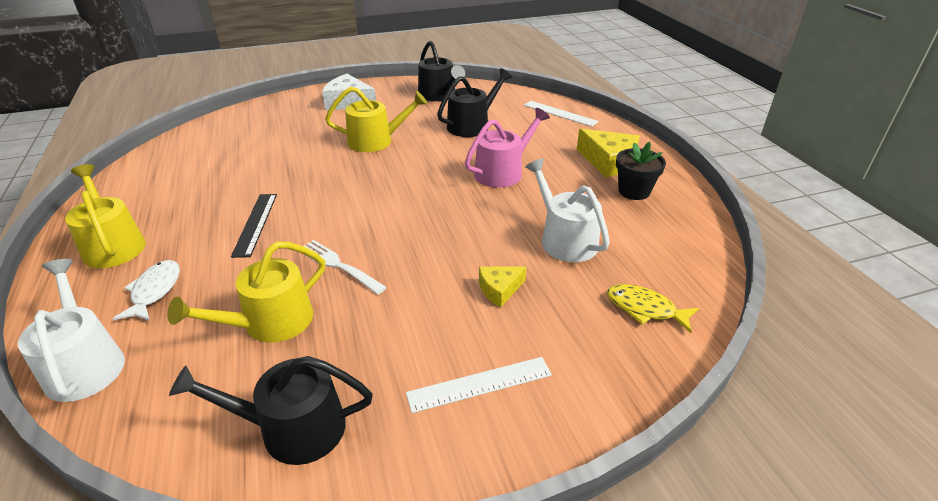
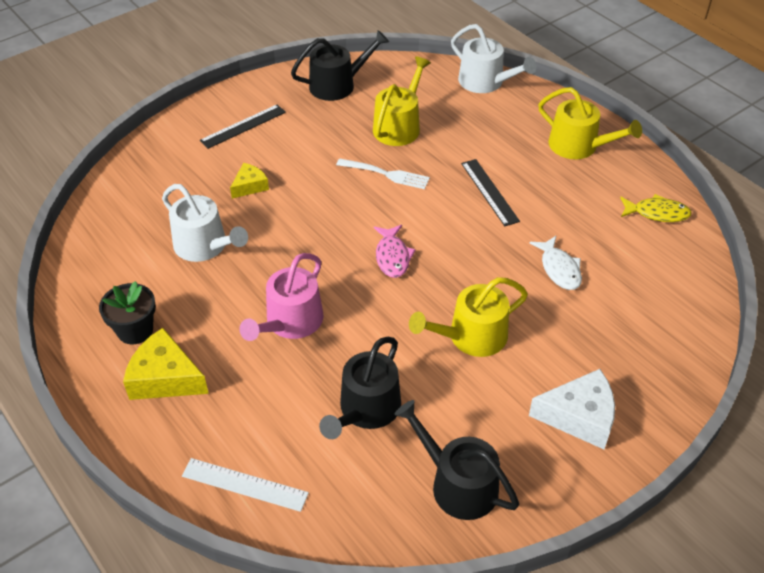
camera: 160 degrees right, 10 degrees up
white fish [113,260,180,321] -> white fish moved to [530,236,582,290]
white ruler [406,357,552,413] -> black ruler [200,105,286,149]
yellow fish [607,284,699,333] -> yellow fish moved to [620,194,692,222]
none -> pink fish [374,225,416,278]

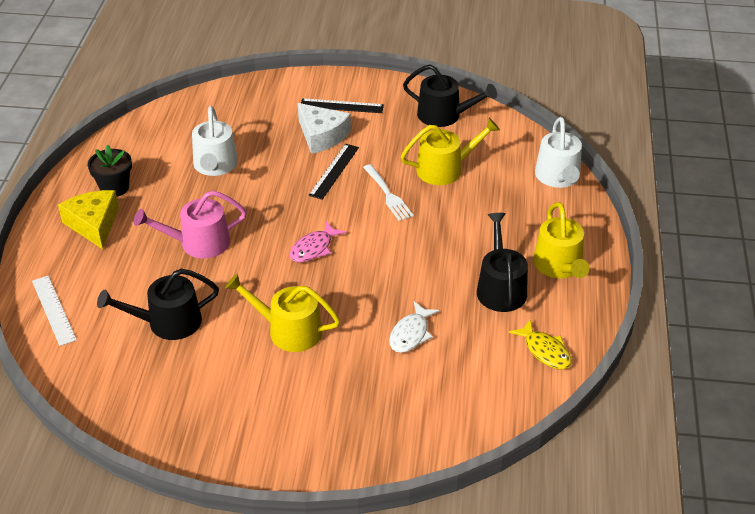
camera: 45 degrees right, 5 degrees down
yellow cheese [230,163,269,199] -> none
black watering can [395,400,519,520] -> black watering can moved to [477,213,528,312]
black ruler [461,159,520,226] -> black ruler moved to [308,144,359,200]
white cheese [529,369,615,449] -> white cheese moved to [298,103,351,154]

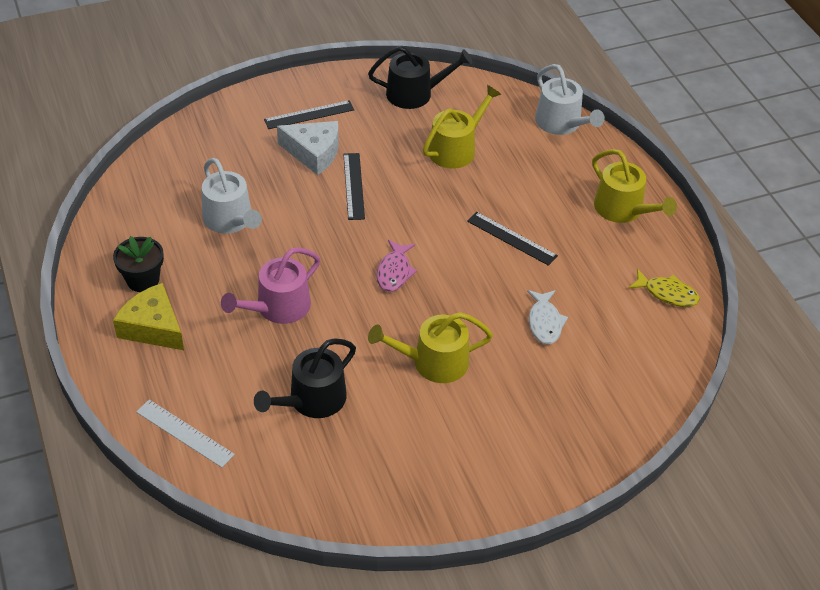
camera: 30 degrees left, 5 degrees up
white fork [363,164,414,221] -> none
black watering can [477,213,528,312] -> none
none -> black ruler [467,212,558,266]

